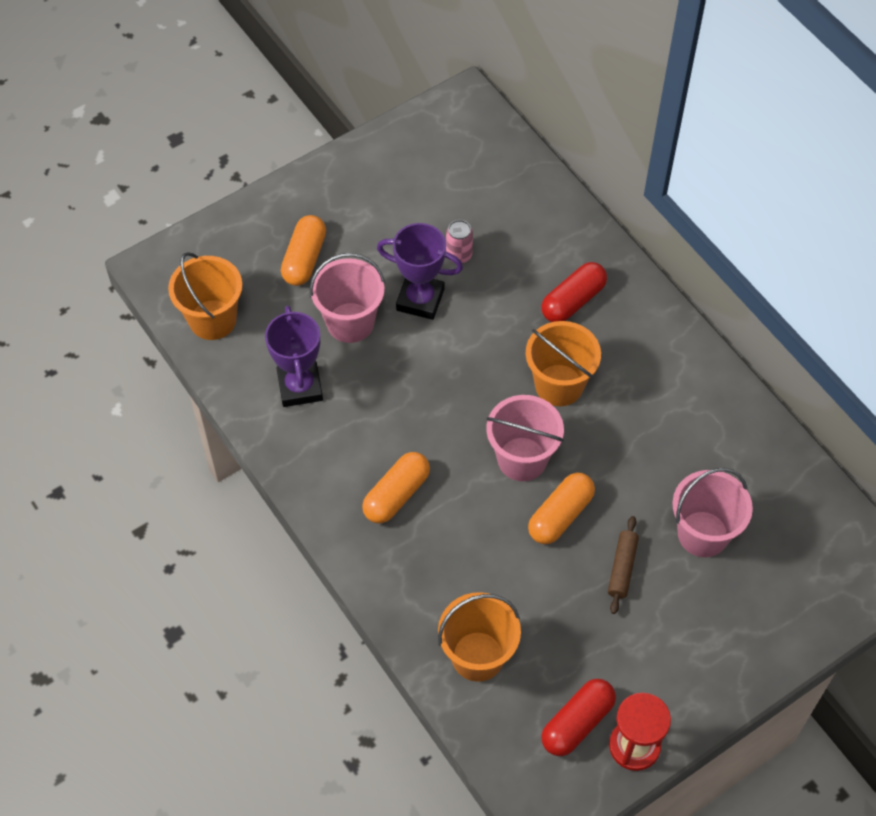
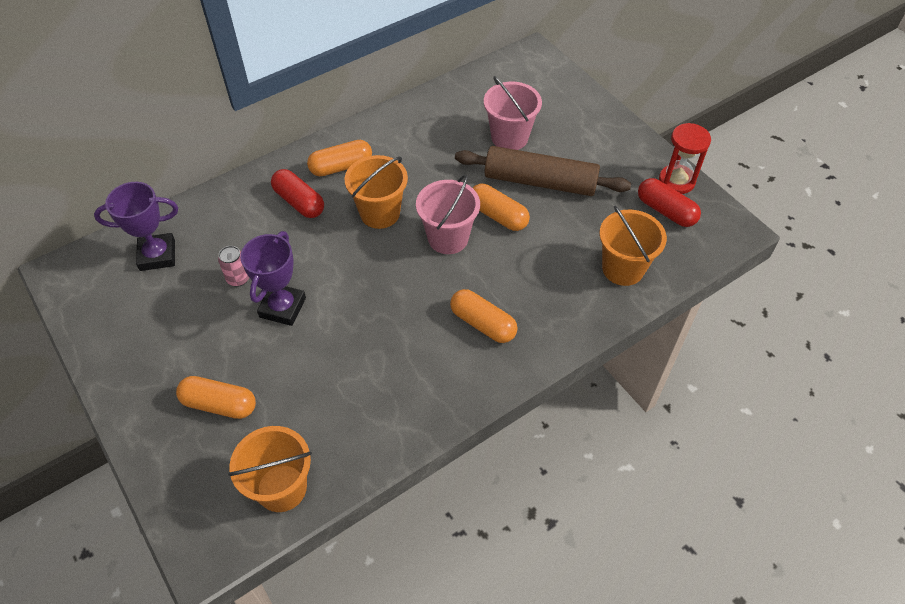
camera: 90 degrees left, 5 degrees down
purple trophy [265,306,323,407] -> purple trophy moved to [94,182,178,271]
pink bucket [310,253,385,343] -> none
brown rolling pin [608,516,639,614] -> brown rolling pin [455,146,631,196], size x2.18
none -> orange capsule [307,140,372,176]

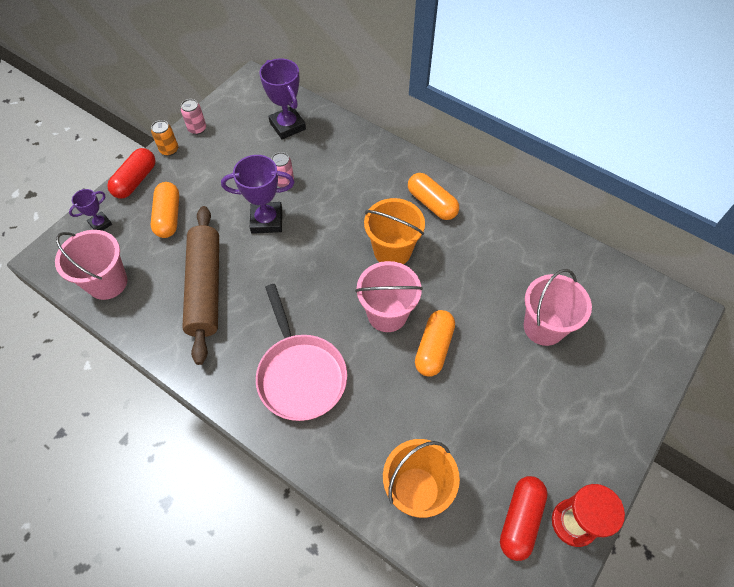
camera: 70 degrees right, 5 degrees up
orange bucket [228,426,312,512] -> pink bucket [55,230,127,300]
red capsule [271,169,324,218] -> red capsule moved to [107,148,156,198]
orange capsule [450,289,518,343] -> pink pan [256,284,347,421]
brown rolling pin [455,146,631,196] -> brown rolling pin moved to [182,206,219,365]
none -> purple trophy [69,189,112,231]
none -> orange can [151,120,178,156]
none -> pink can [181,99,206,135]

